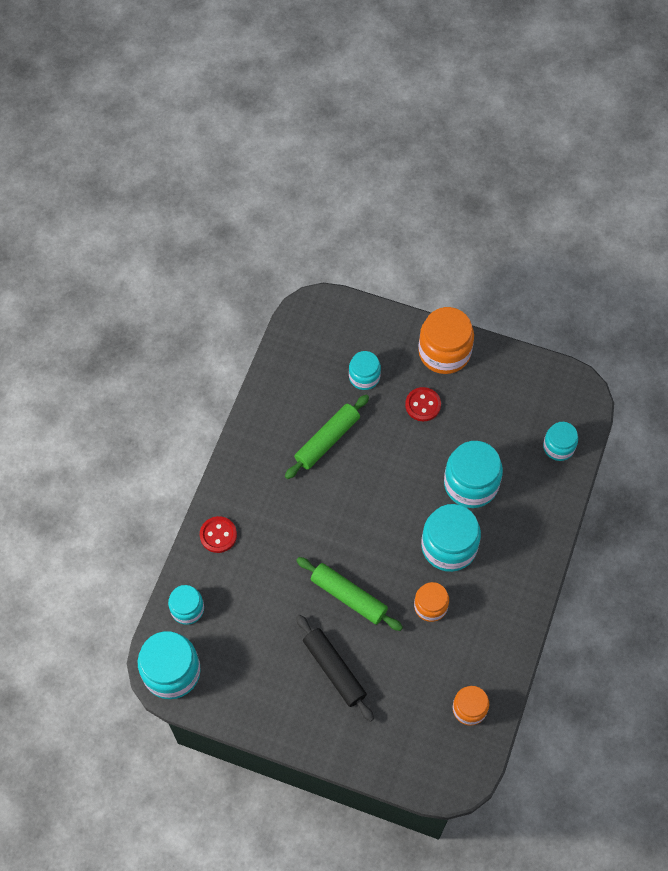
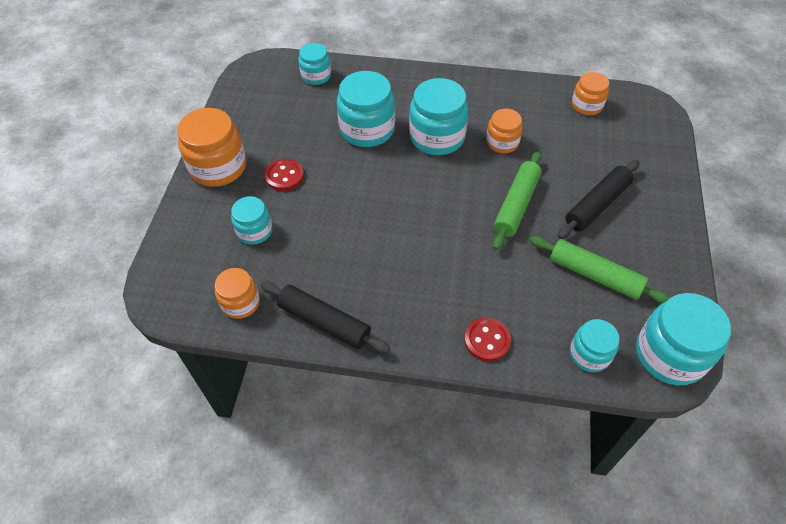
camera: 100 degrees left, 10 degrees down
green rolling pin [285,394,369,479] -> green rolling pin moved to [530,236,670,304]
none -> orange jar [215,268,260,319]
none -> black rolling pin [260,281,390,353]

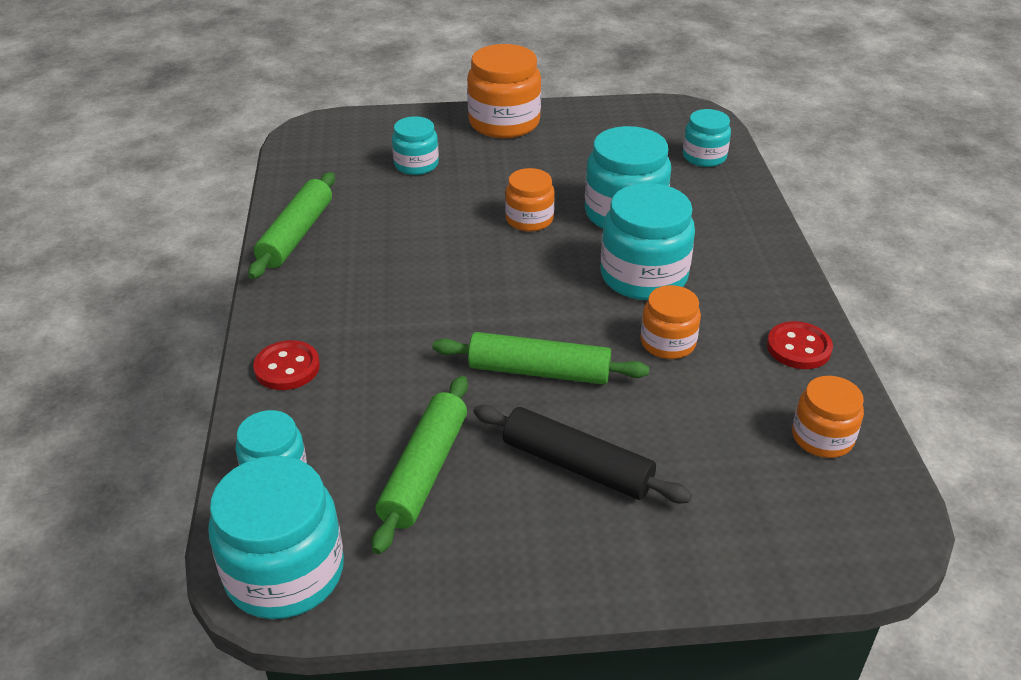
camera: 75 degrees right, 15 degrees down
orange jar [215,268,260,319] -> orange jar moved to [505,168,555,232]
black rolling pin [260,281,390,353] -> green rolling pin [248,172,335,279]
red button [264,159,304,191] -> red button moved to [767,321,833,369]

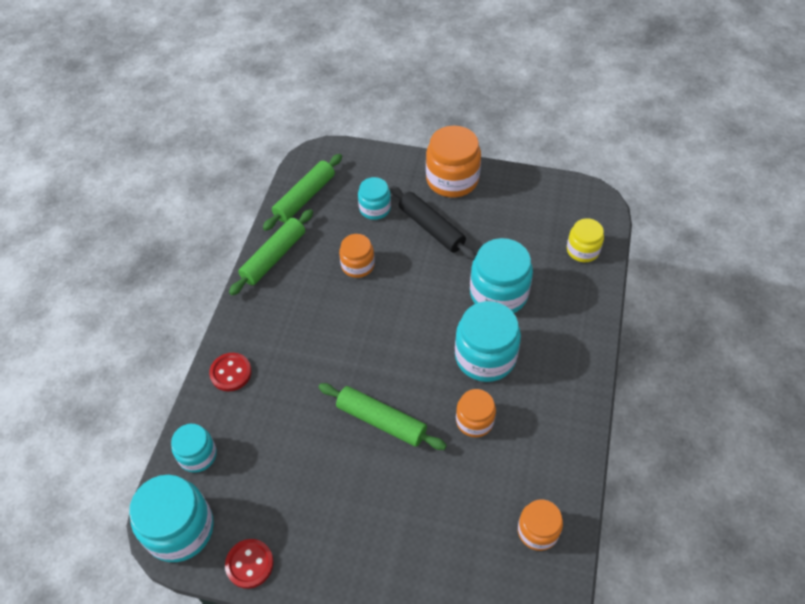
camera: 20 degrees right, 15 degrees up
green rolling pin [371,376,468,554] -> green rolling pin moved to [263,154,342,231]
black rolling pin [473,405,692,503] -> black rolling pin moved to [390,186,476,260]
orange jar [505,168,555,232] -> orange jar moved to [339,234,375,278]
turquoise jar [683,109,731,167] -> yellow jar [567,218,604,262]
red button [767,321,833,369] -> red button moved to [225,539,274,589]

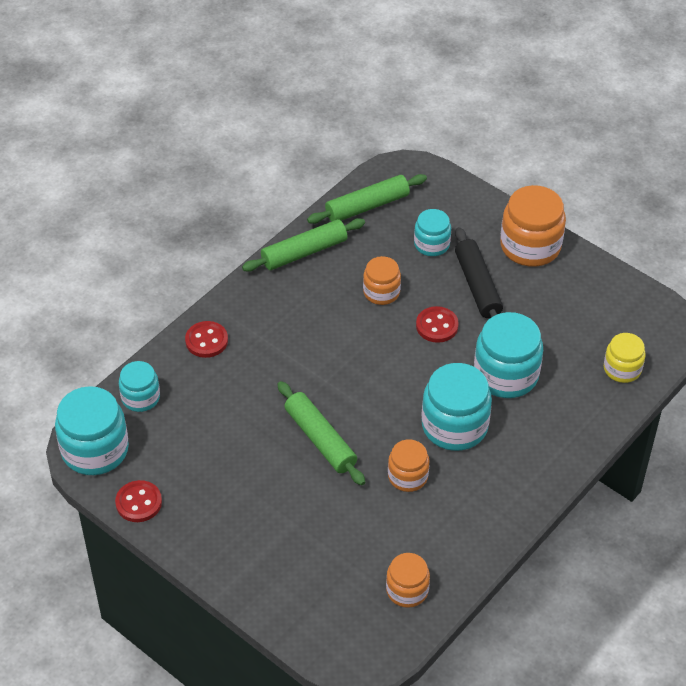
camera: 25 degrees right, 5 degrees down
none -> red button [416,306,459,343]

